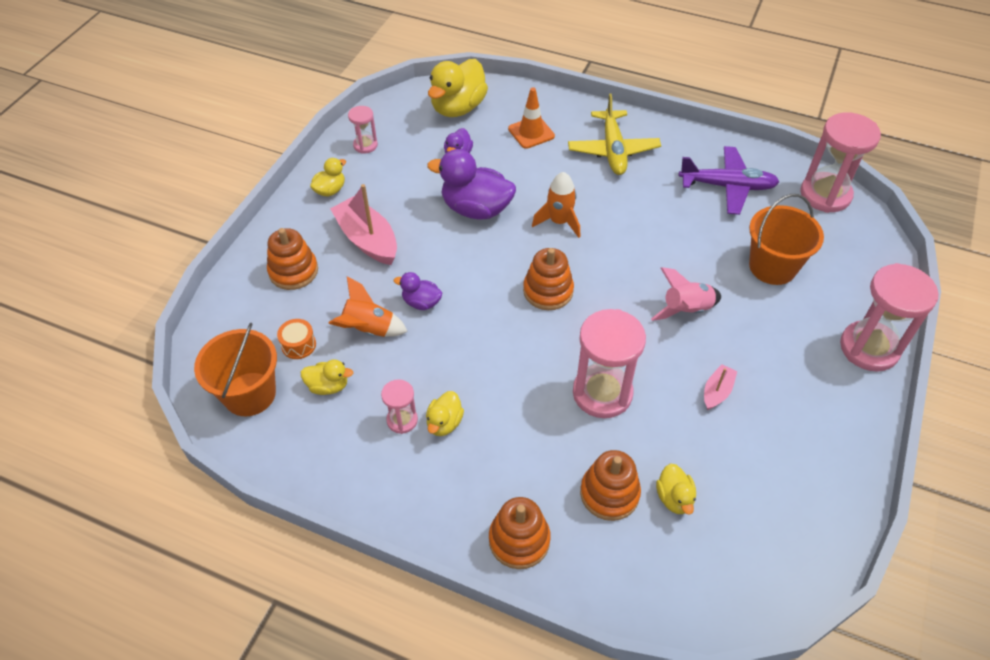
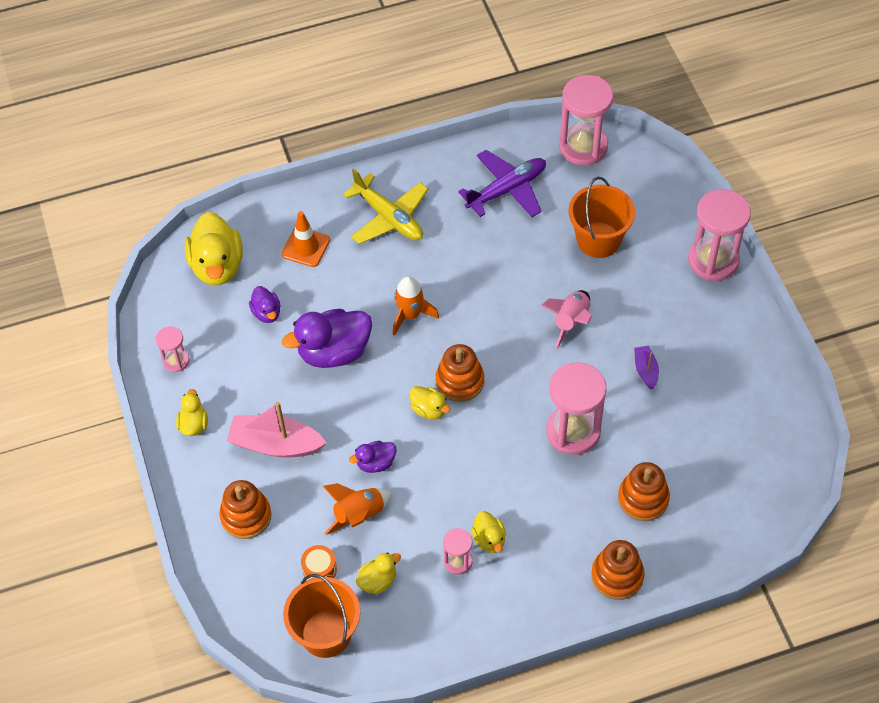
camera: 40 degrees left, 5 degrees up
yellow duck [656,463,696,515] -> yellow duck moved to [410,386,450,419]
pink boat [704,364,737,410] -> purple boat [634,346,659,389]

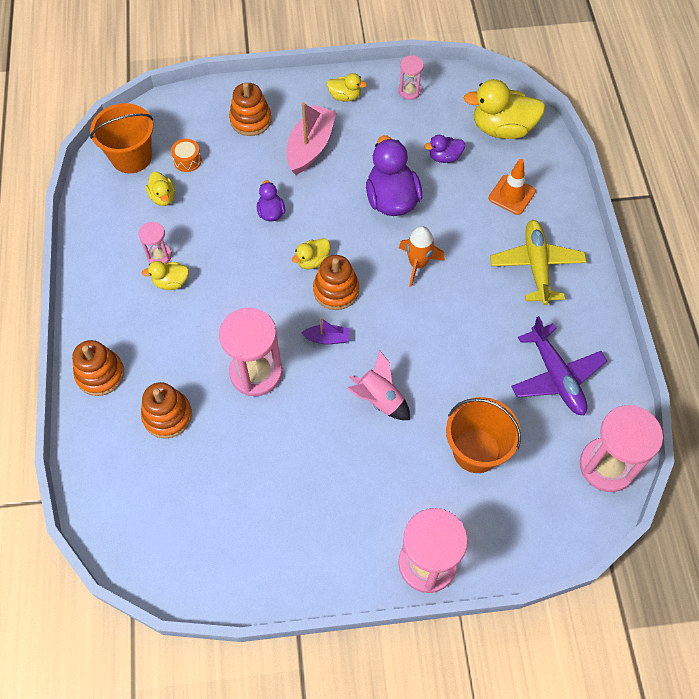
camera: 100 degrees right, 5 degrees up
orange rocket [323,483,392,535] -> none
yellow plane [343,168,428,244] -> yellow plane turned 120 degrees clockwise [490,220,587,305]
purple boat [634,346,659,389] -> purple boat moved to [301,317,350,344]

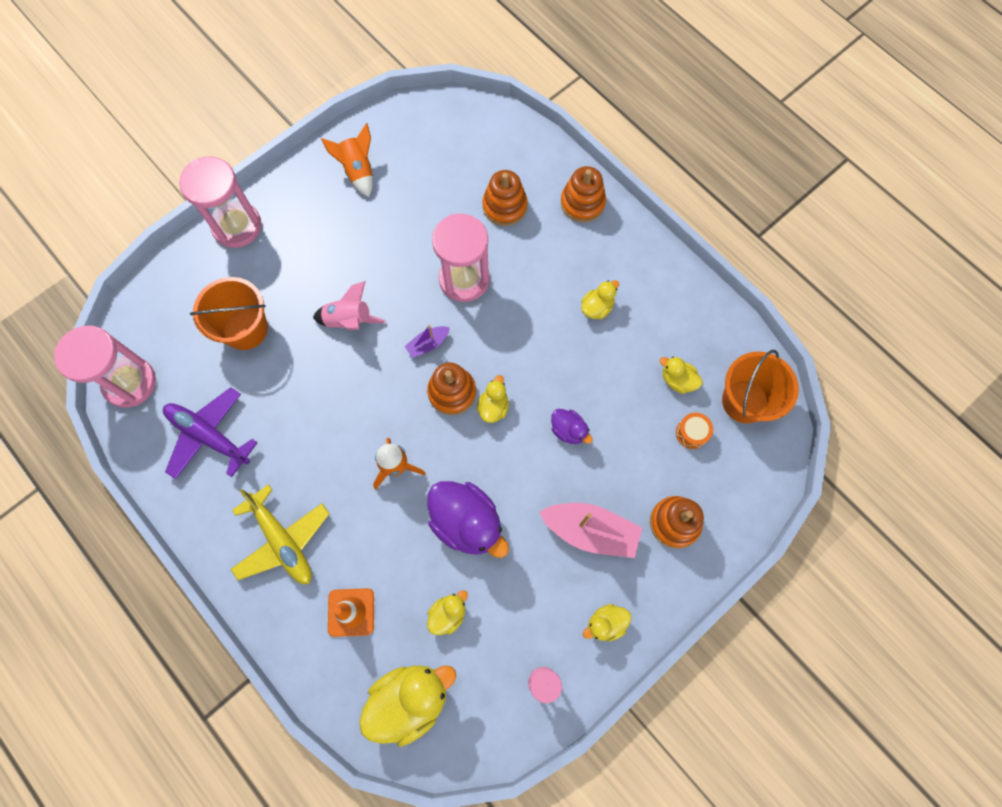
camera: 145 degrees right, 10 degrees up
pink hourglass [138,221,172,264] -> none
pink boat [287,102,337,175] -> pink boat turned 60 degrees counterclockwise [539,503,642,558]
purple duck [424,135,465,163] -> yellow duck [427,590,468,635]
none -> orange rocket [321,123,373,197]

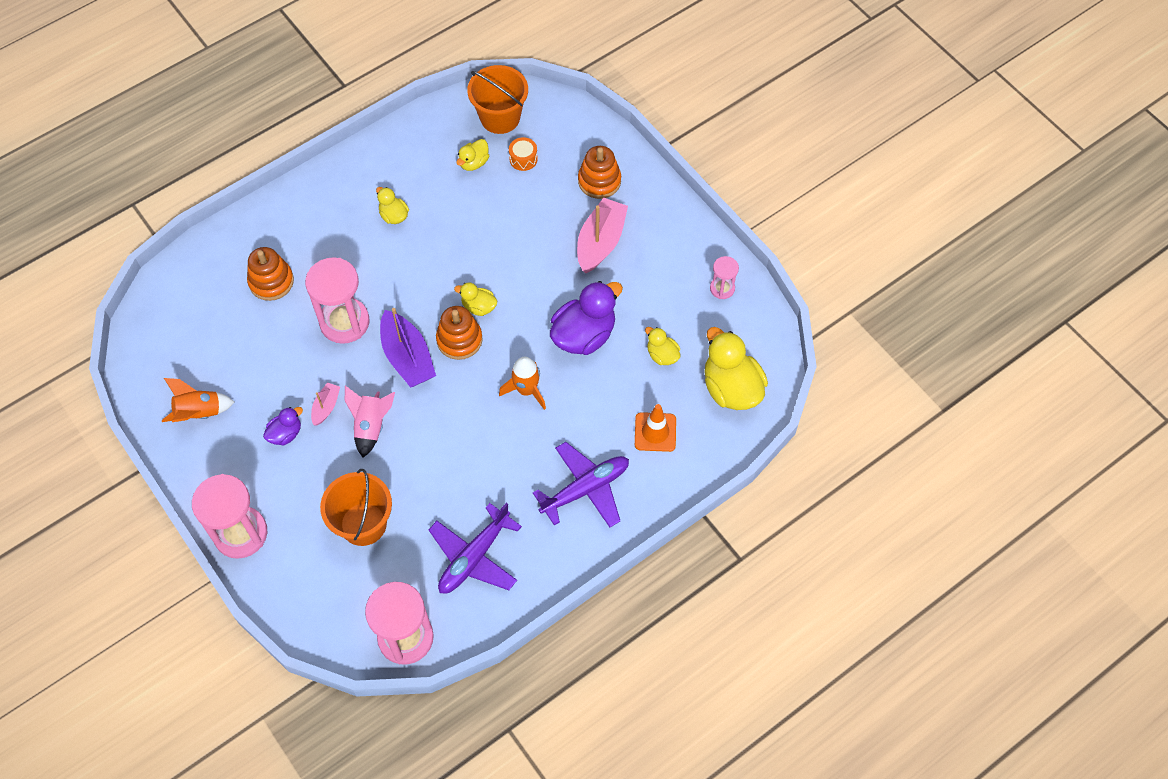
camera: 85 degrees left, 10 degrees down
yellow plane [231,484,330,584] -> purple plane [533,442,629,528]
purple boat [405,325,450,358] -> purple boat [380,308,436,388], size x1.94
purple duck [551,409,593,444] -> purple duck moved to [263,407,303,445]
orange stacking toy [561,166,606,222] -> none
yellow duck [583,604,632,641] -> none
none -> pink boat [311,382,340,425]

